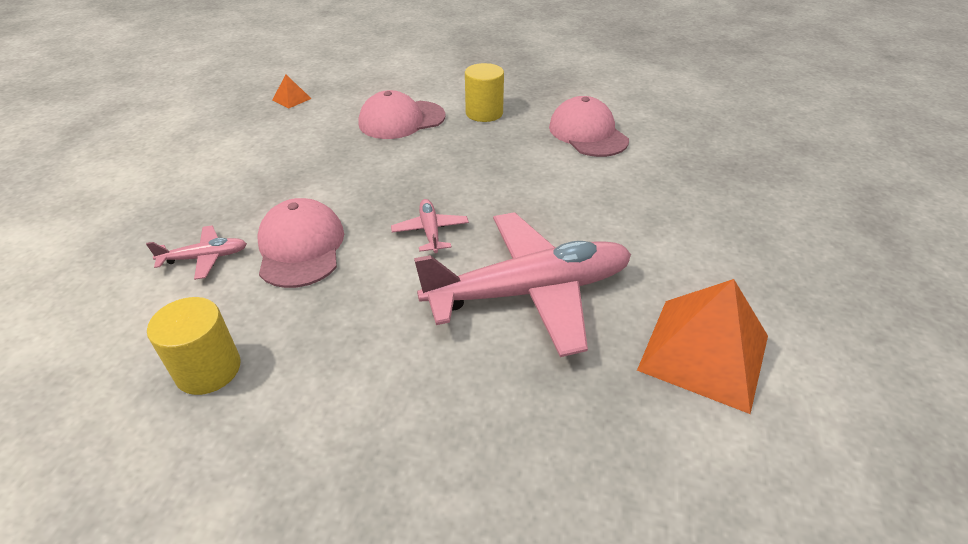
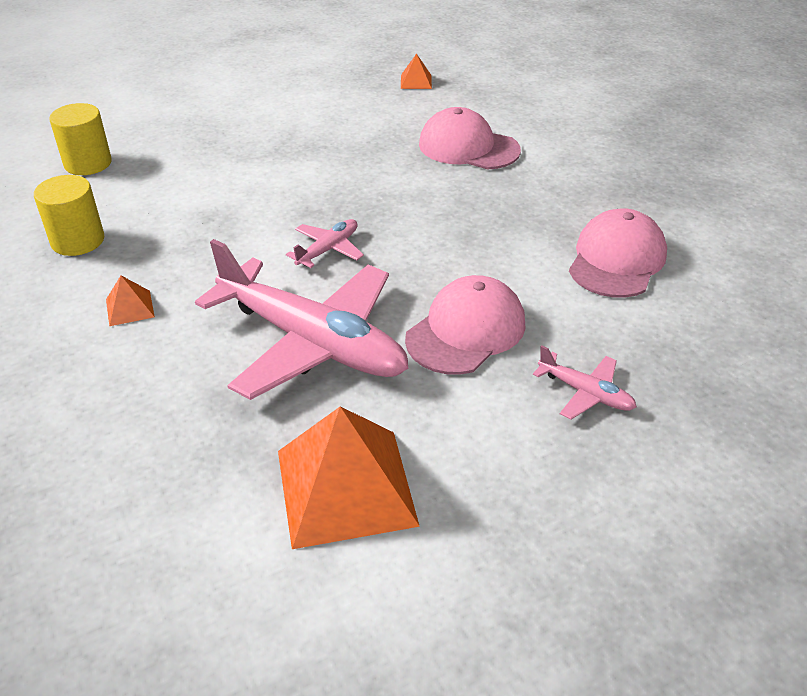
camera: 50 degrees right, 0 degrees up
pink plane [146,225,247,280] -> pink plane moved to [533,346,637,420]
pink cap [257,198,344,288] -> pink cap moved to [405,275,526,375]
yellow cylinder [465,63,504,122] -> yellow cylinder moved to [49,103,112,175]
none -> orange pyramid [106,276,155,326]

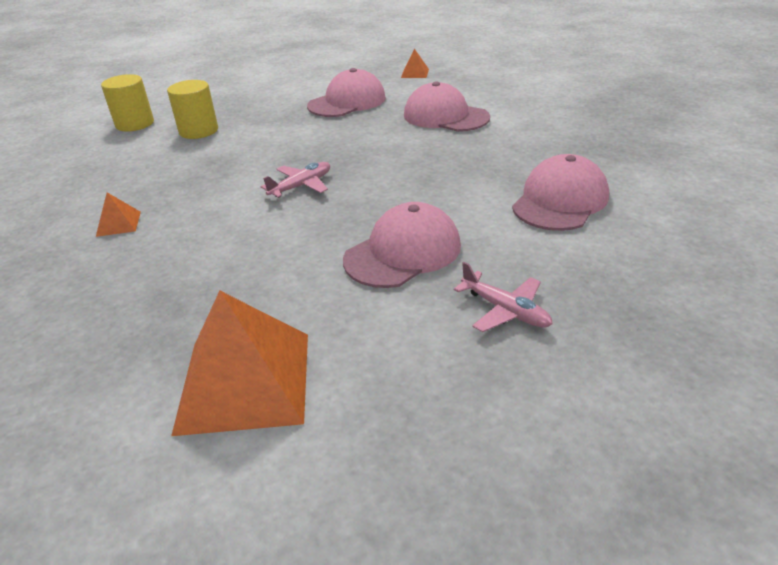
camera: 10 degrees right, 5 degrees down
yellow cylinder [34,175,104,256] -> yellow cylinder moved to [167,80,218,139]
pink plane [195,239,408,400] -> none
none -> pink cap [307,68,386,117]

